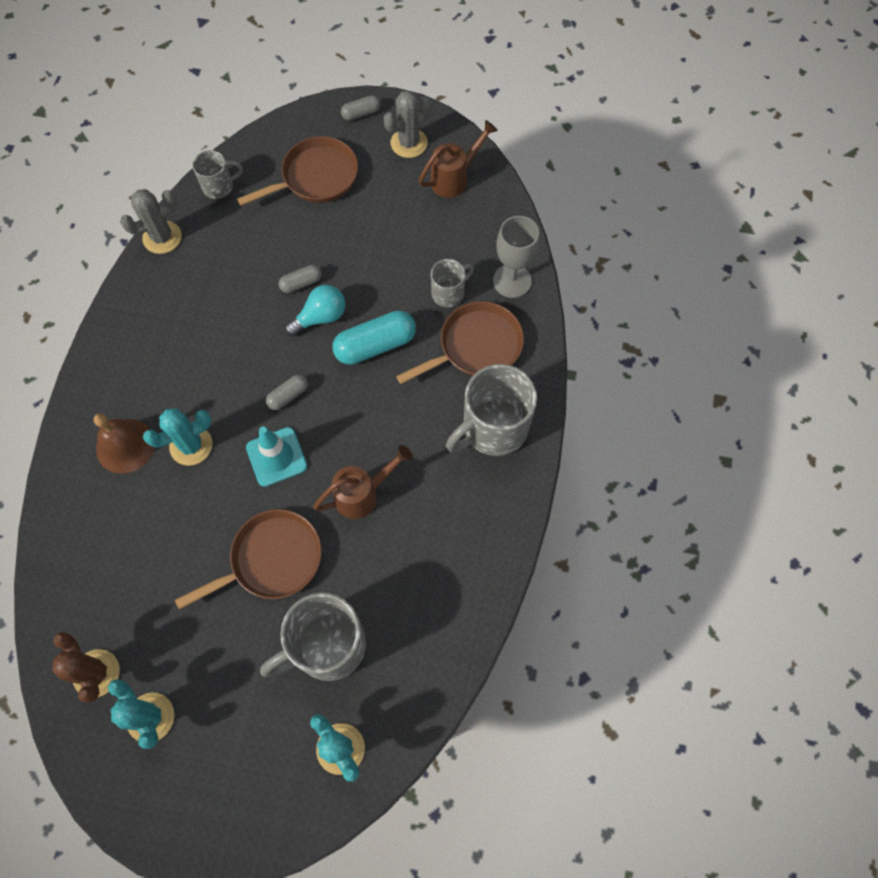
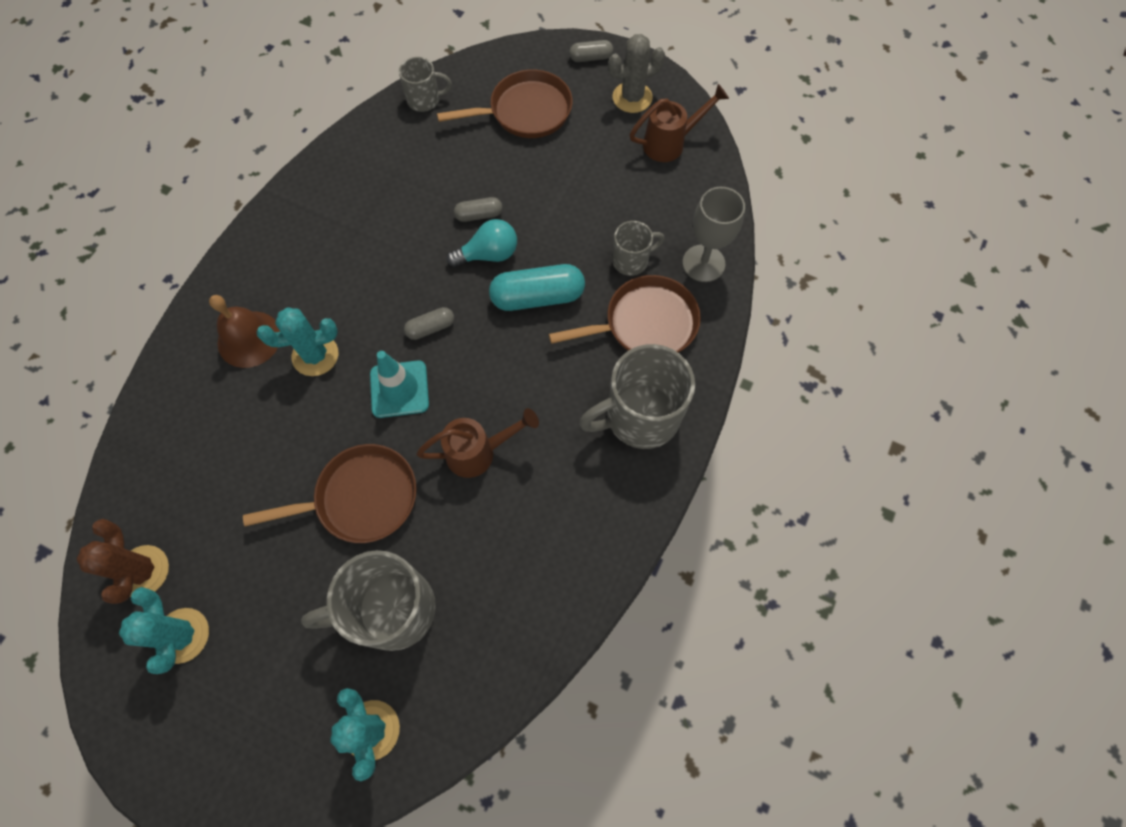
camera: 15 degrees right, 0 degrees up
grey cactus [120,189,182,254] -> none

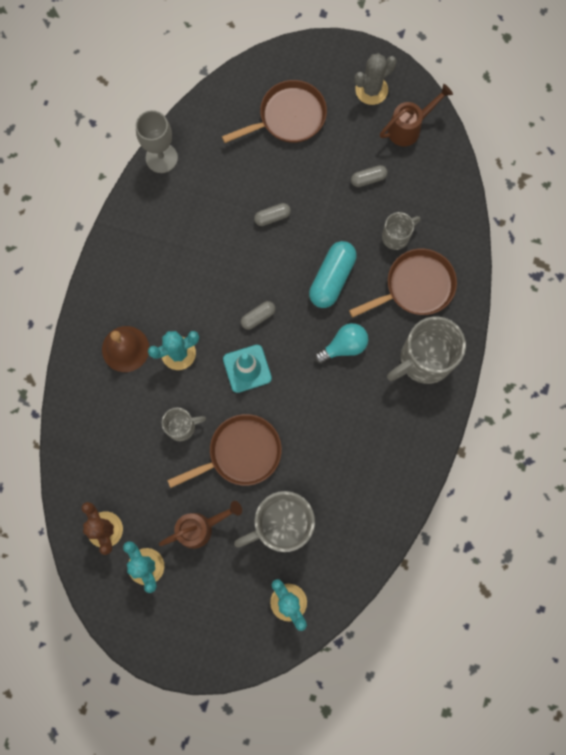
camera: 10 degrees left, 10 degrees up
grey mug [399,57,452,112] -> grey mug moved to [162,407,206,441]
brown watering can [416,408,539,478] -> brown watering can moved to [159,501,242,549]
turquoise light bulb [447,219,517,267] -> turquoise light bulb moved to [314,323,368,364]
turquoise capsule [489,264,585,311] -> turquoise capsule turned 45 degrees counterclockwise [309,241,357,308]
grey capsule [569,40,613,62] -> grey capsule moved to [351,165,388,187]
grey goblet [682,187,745,282] -> grey goblet moved to [136,110,178,173]

